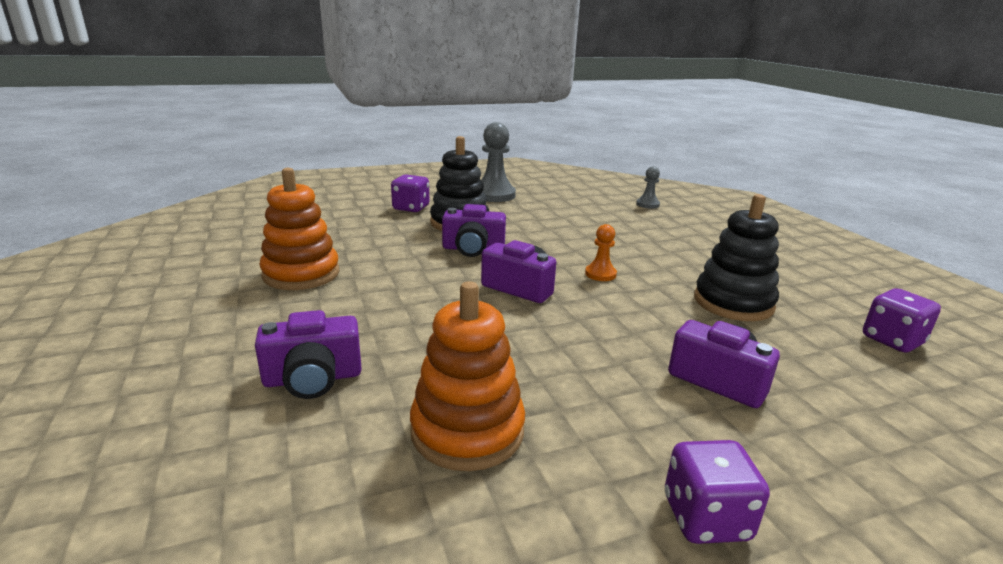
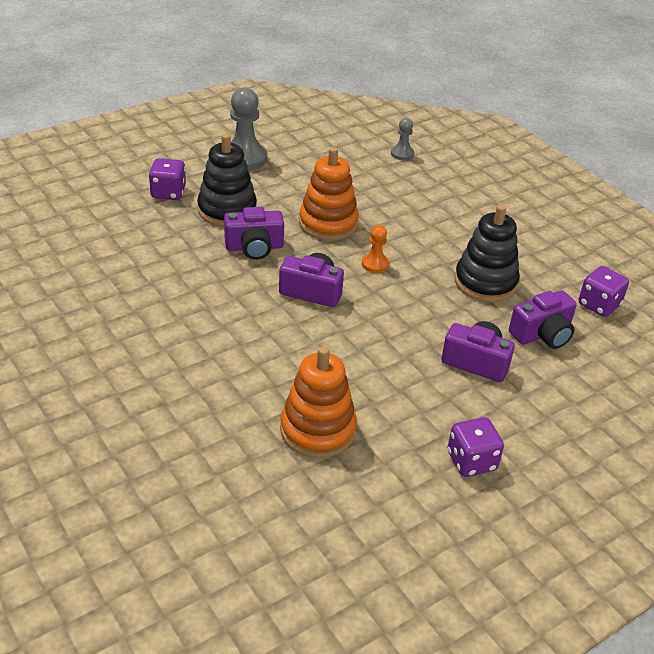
camera: 15 degrees left, 15 degrees up
purple camera [255,310,362,399] -> purple camera moved to [509,290,577,349]
orange stacking toy [260,168,339,290] -> orange stacking toy moved to [299,147,359,241]

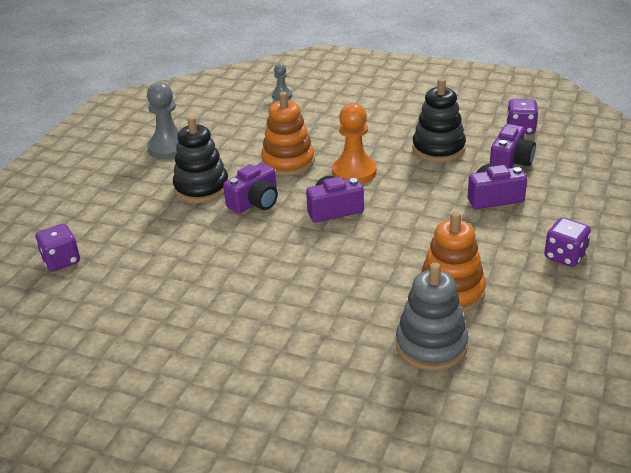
camera: 30 degrees left, 5 degrees down
purple dice [149,158,186,200] -> purple dice moved to [35,224,80,271]
orange pawn [362,225,389,273] -> orange pawn [332,103,377,184], size x1.88
none -> grey stacking toy [396,262,468,371]

